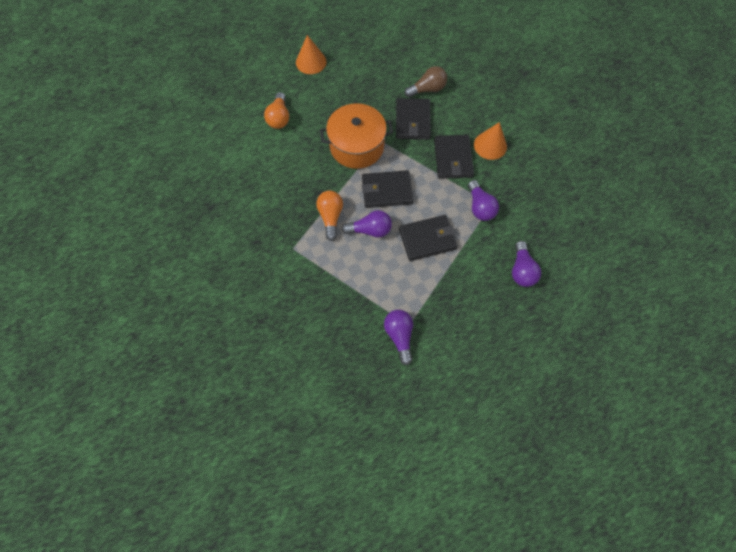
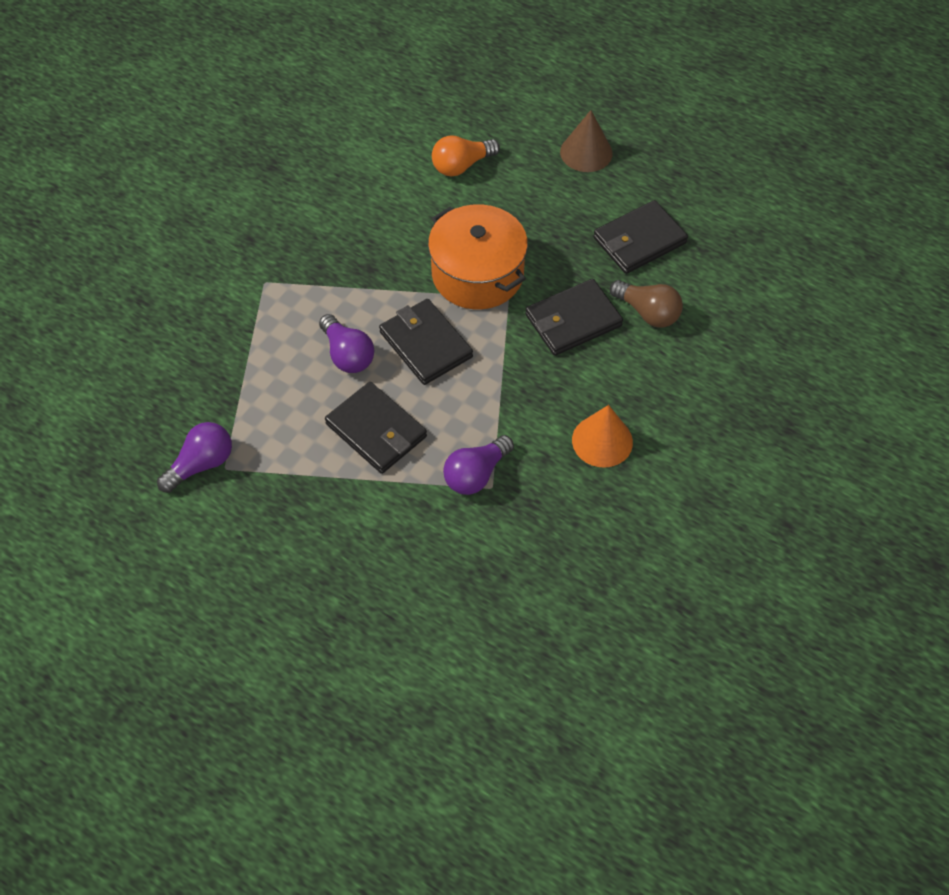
camera: 60 degrees right, 10 degrees down
orange cone [296,35,326,74] -> brown cone [560,110,613,172]
orange light bulb [316,191,343,241] -> none
black wallet [434,135,474,179] -> black wallet moved to [593,200,688,274]
purple light bulb [512,241,541,287] -> none

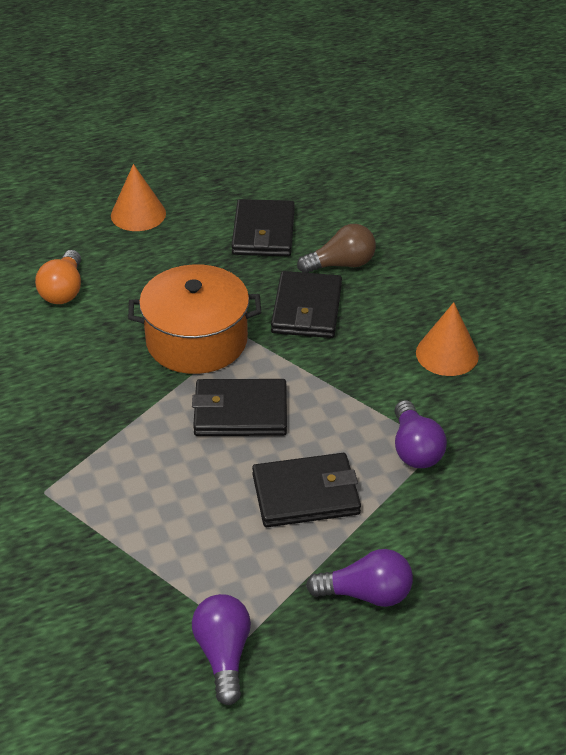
camera: 55 degrees left, 15 degrees down
purple light bulb [319,314,374,373] -> purple light bulb moved to [306,549,413,607]
brown cone [560,110,613,172] -> orange cone [111,164,166,231]

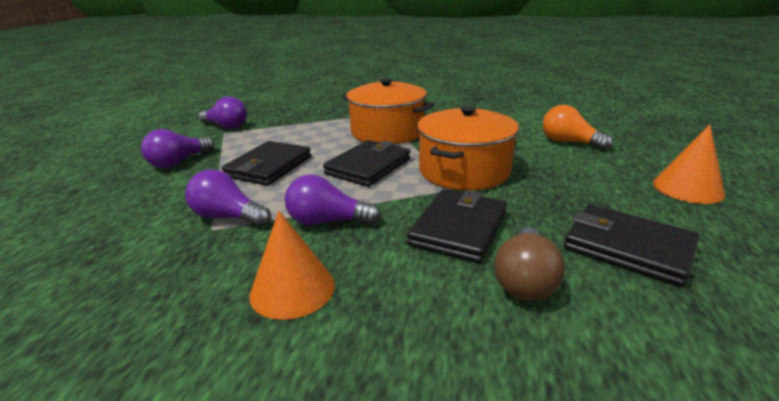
camera: 125 degrees right, 15 degrees down
black wallet [271,271,342,338] -> black wallet turned 75 degrees clockwise [407,189,507,263]
none -> purple light bulb [285,174,381,225]
none -> orange pot [343,78,434,144]

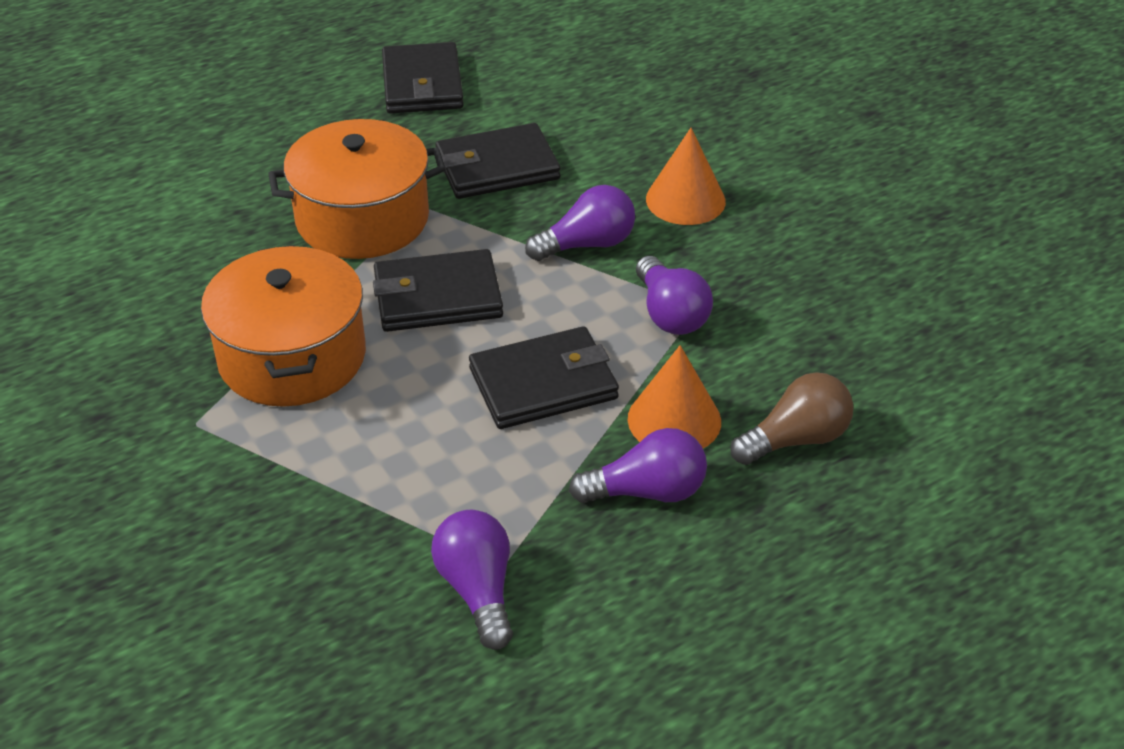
camera: 135 degrees left, 15 degrees up
purple light bulb [285,174,381,225] -> purple light bulb turned 75 degrees counterclockwise [525,185,635,261]
brown light bulb [495,228,565,301] -> brown light bulb moved to [730,373,854,465]
orange light bulb [543,105,613,151] -> none
orange cone [653,125,725,204] -> orange cone moved to [628,345,721,448]

